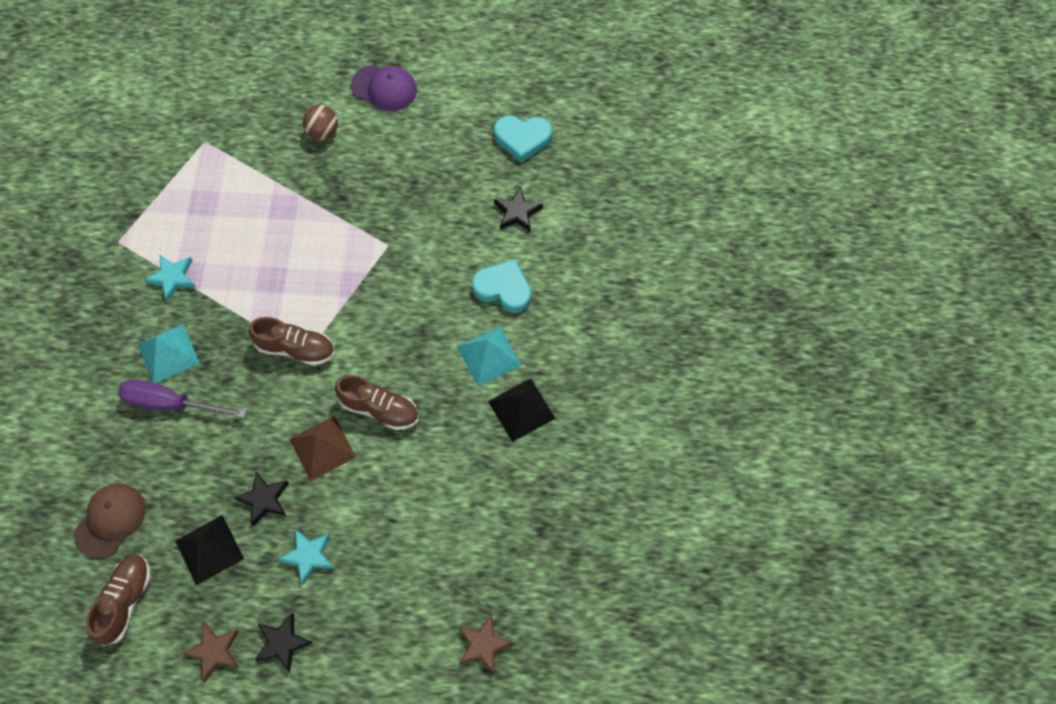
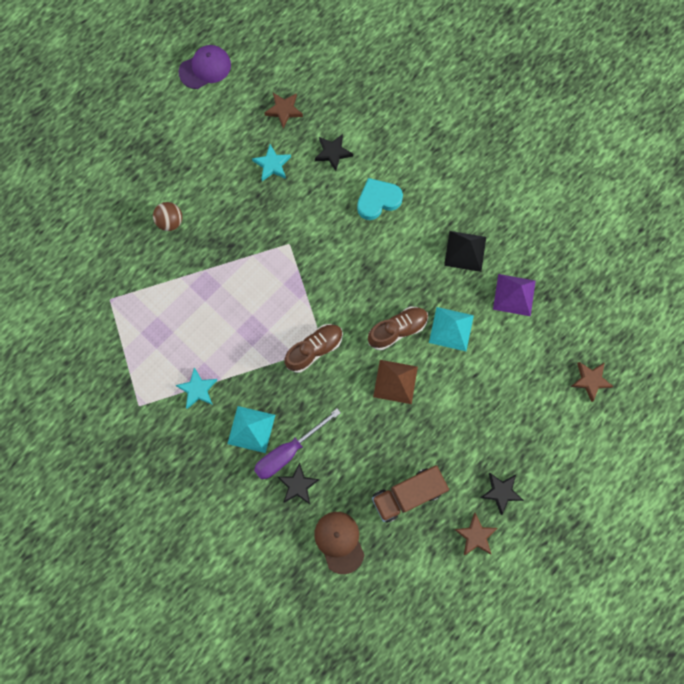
camera: 50 degrees left, 10 degrees up
brown shoe [86,555,151,646] -> none
black pyramid [175,515,244,585] -> brown truck [372,465,449,523]
black star [234,471,289,526] -> black star moved to [278,463,320,504]
turquoise star [278,529,334,585] -> turquoise star moved to [252,144,291,181]
purple cap [351,65,417,111] -> purple cap moved to [179,45,231,89]
turquoise pyramid [457,326,521,386] -> turquoise pyramid moved to [429,307,474,351]
turquoise heart [494,115,552,163] -> brown star [264,93,303,128]
none -> purple pyramid [493,274,536,316]

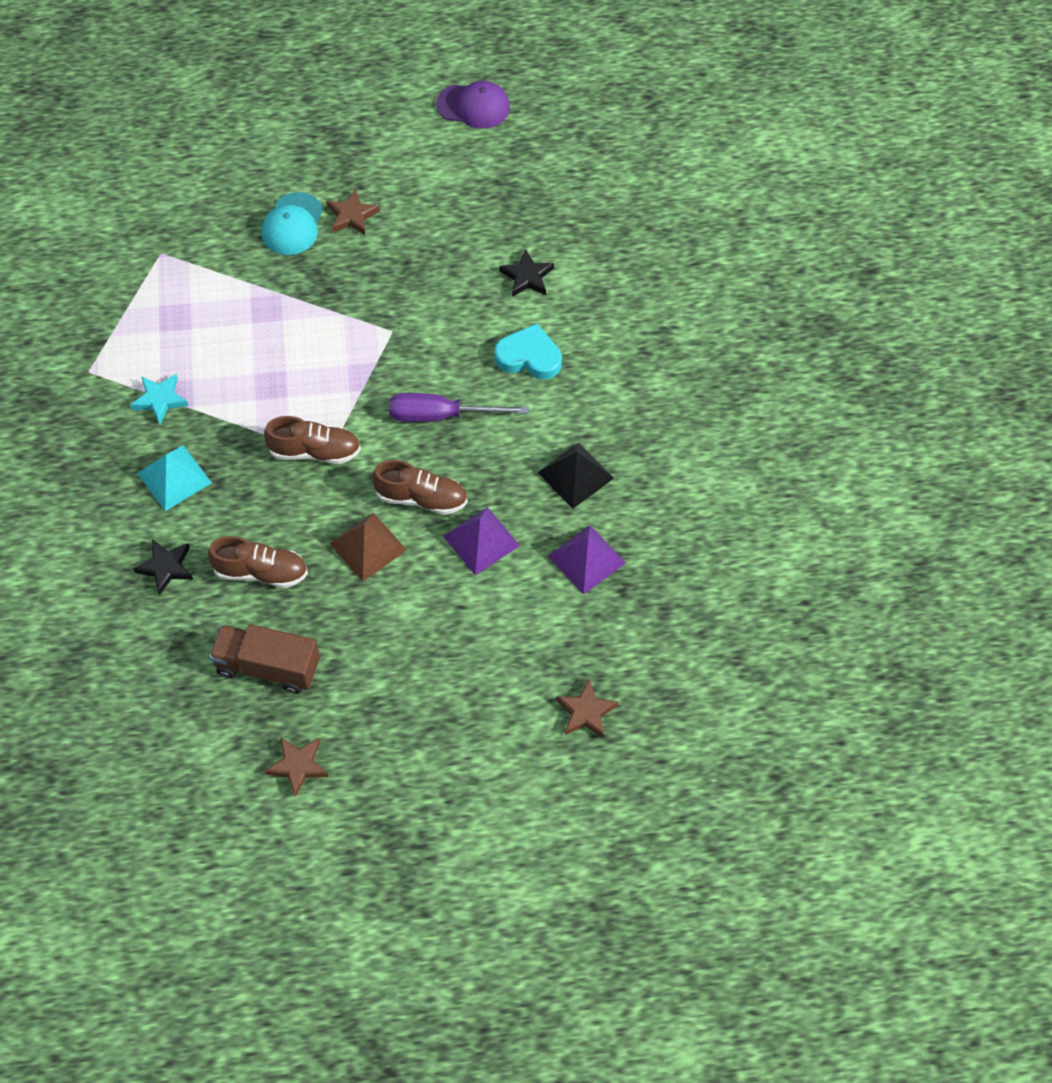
camera: 40 degrees right, 15 degrees down
brown ball [153,202,182,231] -> turquoise cap [262,192,323,255]
turquoise star [252,144,291,181] -> none
purple screwdriver [254,408,341,479] -> purple screwdriver moved to [389,393,529,422]
brown star [264,93,303,128] -> brown star moved to [327,189,380,235]
brown cap [314,512,364,574] -> none
turquoise pyramid [429,307,474,351] -> purple pyramid [443,507,520,575]
black star [480,473,524,515] -> none
none -> brown shoe [208,536,308,588]

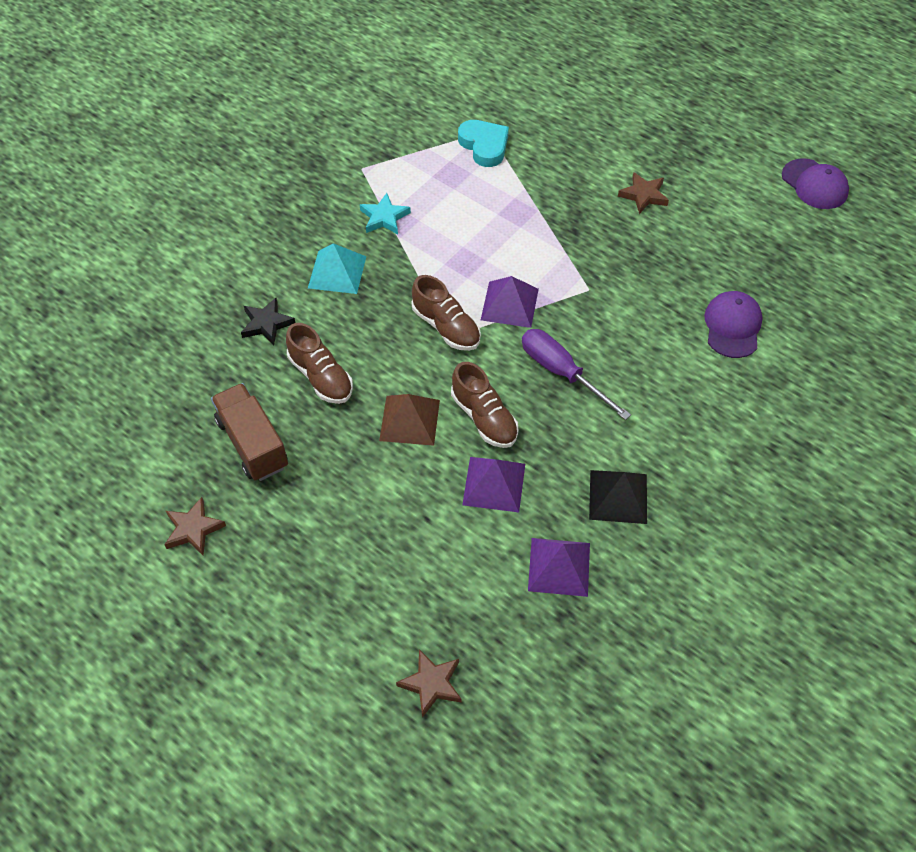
camera: 45 degrees right, 5 degrees down
turquoise cap [262,192,323,255] -> none
turquoise heart [495,323,562,379] -> turquoise heart moved to [458,120,509,167]
black star [500,249,554,297] -> purple cap [704,291,762,358]
none -> purple pyramid [481,276,539,328]

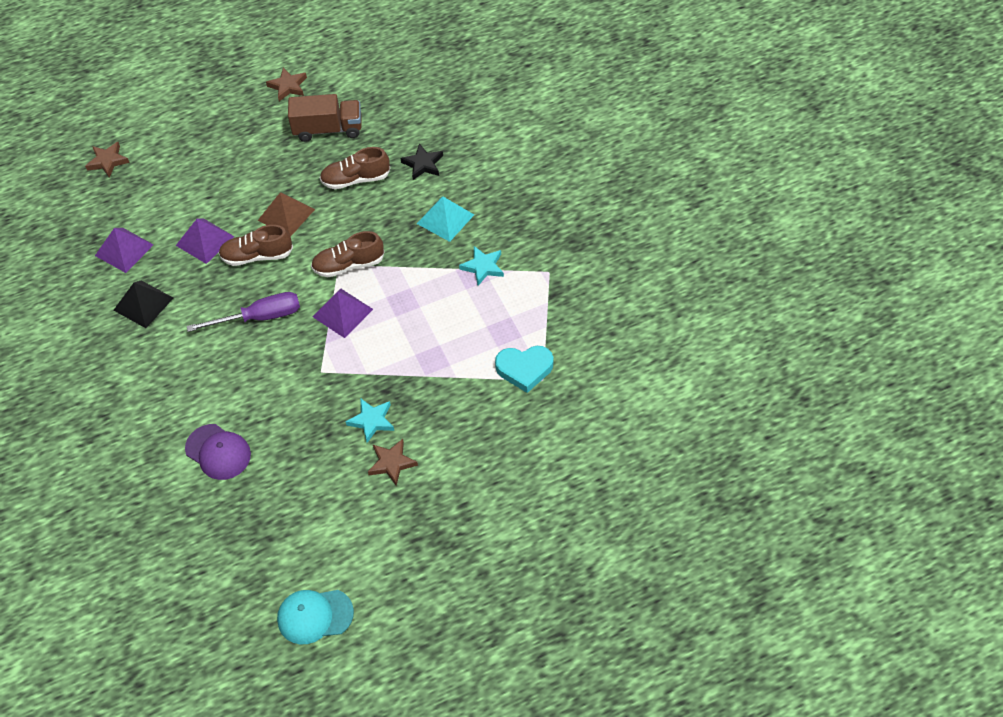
camera: 120 degrees right, 0 degrees up
purple cap [782,158,849,209] -> turquoise cap [277,590,354,644]
none -> turquoise star [345,398,394,443]

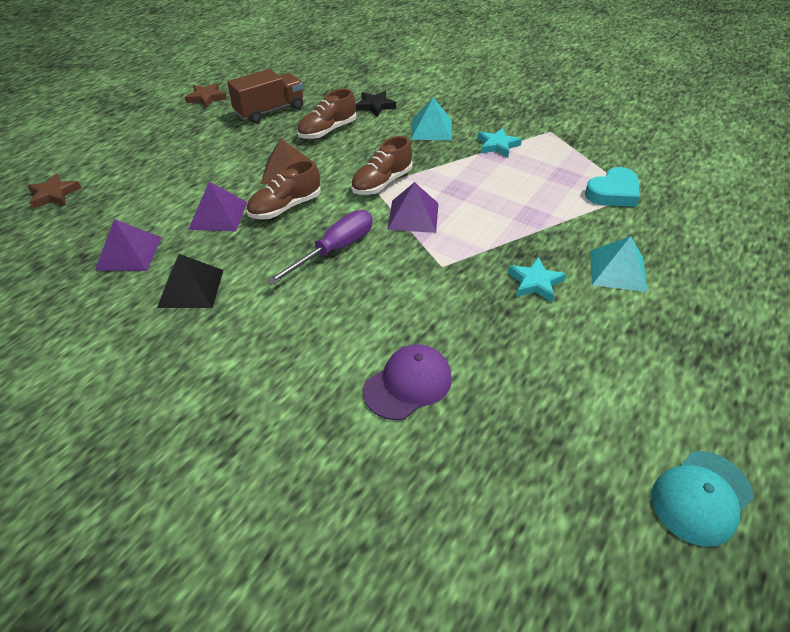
camera: 35 degrees left, 10 degrees down
purple cap [185,424,251,480] -> purple cap turned 45 degrees counterclockwise [363,344,452,420]
brown star [368,439,418,486] -> none
none -> turquoise pyramid [590,236,647,292]

